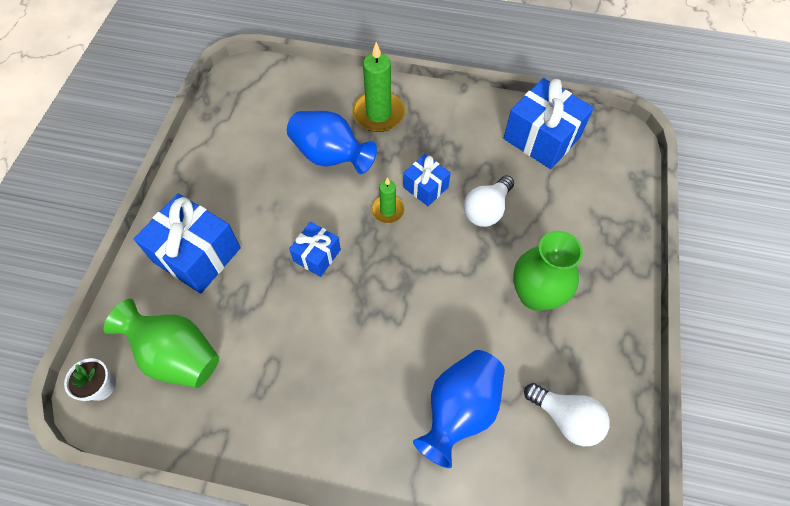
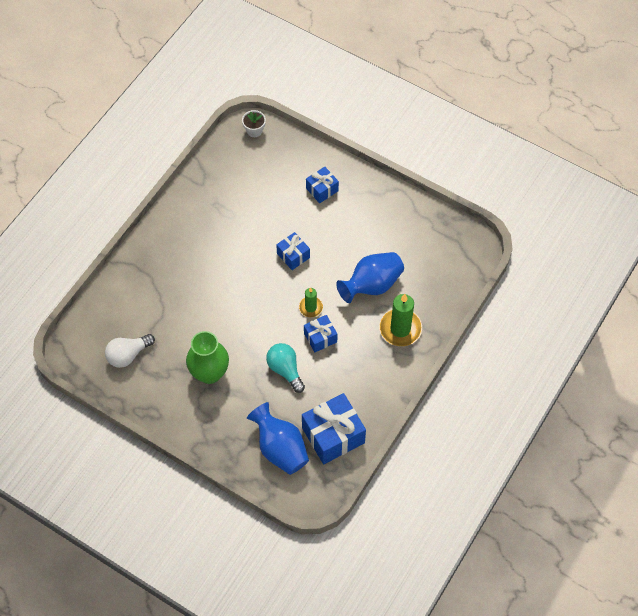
camera: 110 degrees right, 0 degrees up
green vase [104,299,219,388] -> none
blue gift [134,193,241,293] -> blue gift [306,167,339,203], size x0.56
blue vase [413,350,505,468] -> blue vase moved to [247,402,309,475]
white light bulb [464,176,514,227] -> turquoise light bulb [266,343,305,393]

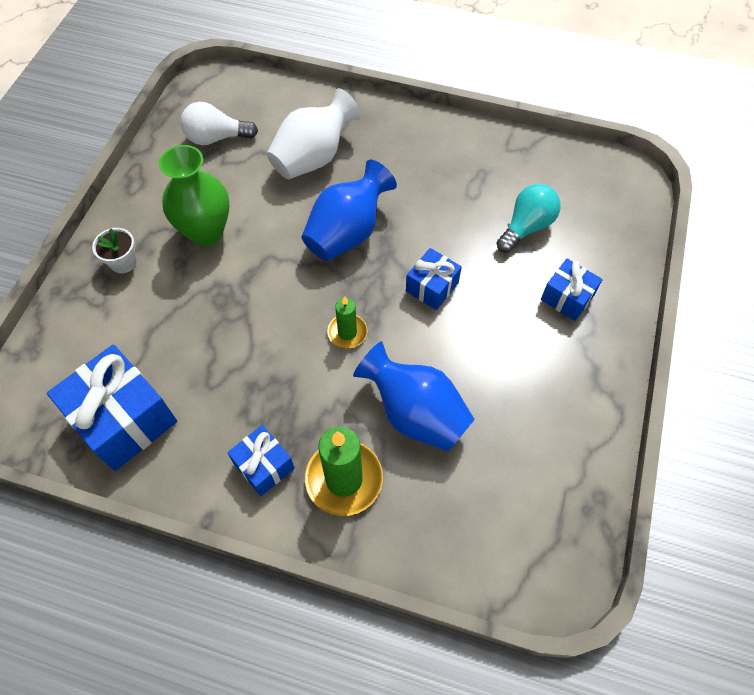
camera: 75 degrees right, 0 degrees up
white light bulb [105,334,155,368] -> white light bulb turned 45 degrees counterclockwise [180,102,258,145]
white flower pot [242,110,266,137] -> white flower pot moved to [92,228,137,273]
blue vase [247,402,309,475] -> blue vase moved to [302,160,397,261]
turquoise light bulb [266,343,305,393] -> turquoise light bulb moved to [497,184,561,253]
blue gift [304,315,338,352] -> blue gift moved to [227,425,295,496]
none -> white vase [267,88,361,179]

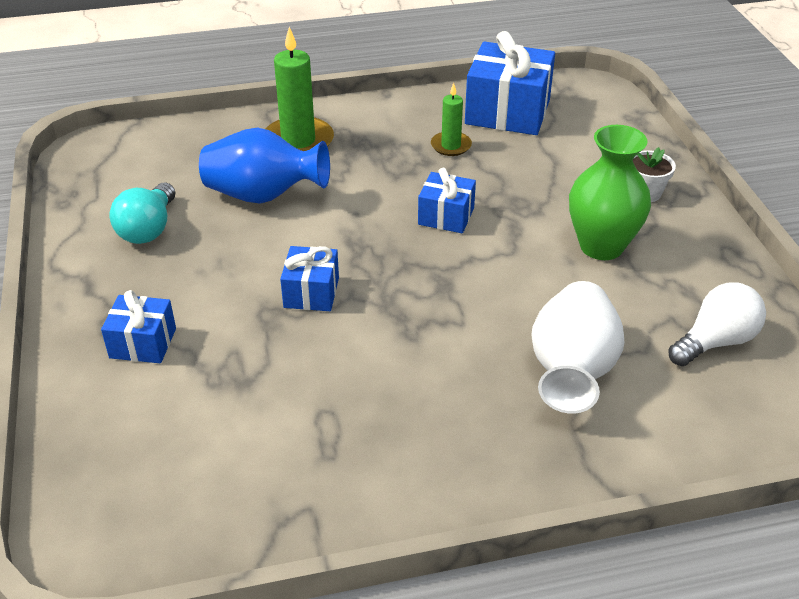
camera: 150 degrees right, 20 degrees down
blue gift [227,425,295,496] -> blue gift moved to [418,168,476,233]
blue vase [302,160,397,261] -> none
green candle [327,296,367,349] -> green candle moved to [431,83,472,156]
turquoise light bulb [497,184,561,253] -> turquoise light bulb moved to [109,183,176,244]

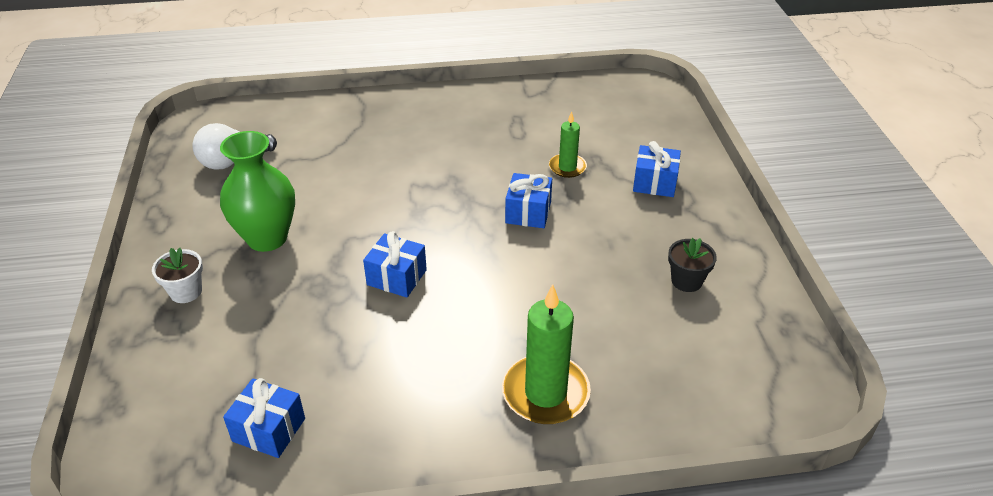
camera: 175 degrees left, 0 degrees up
turquoise light bulb [109,183,176,244] -> black flower pot [668,238,717,292]
blue vase [199,127,330,204] -> none
green candle [431,83,472,156] -> green candle moved to [549,111,587,178]
blue gift [465,31,555,135] -> blue gift [223,378,305,458], size x0.56
white vase [531,281,625,414] -> none

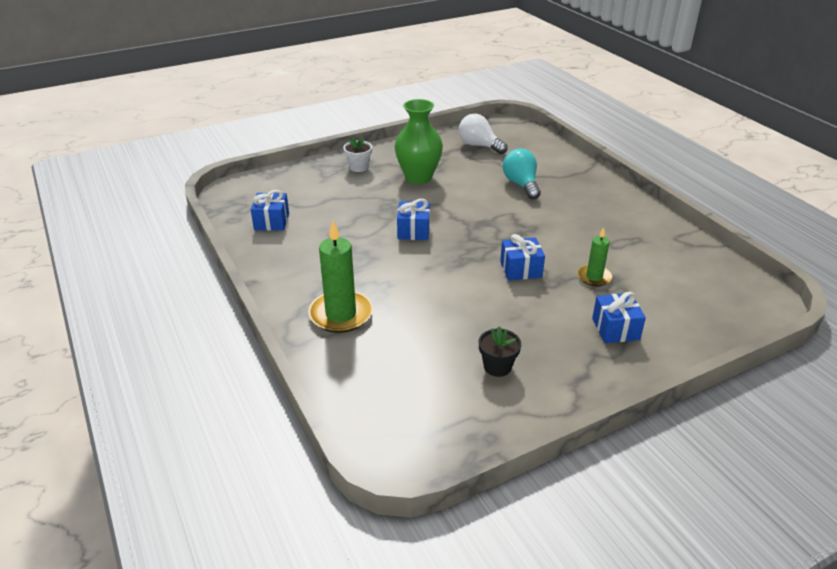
camera: 70 degrees right, 5 degrees down
none -> turquoise light bulb [503,149,541,200]

